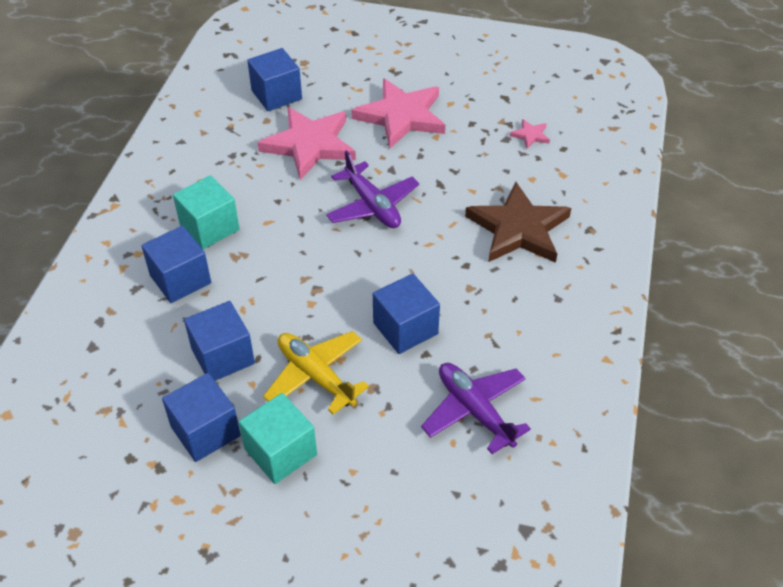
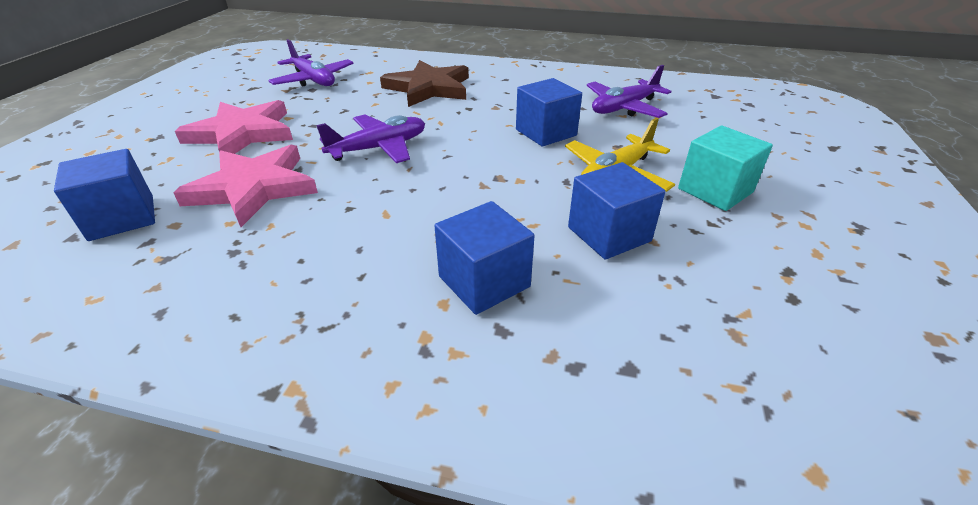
camera: 90 degrees left, 10 degrees down
blue cube [162,373,241,462] -> none
turquoise cube [173,175,240,249] -> none
pink star [510,119,550,149] -> purple plane [268,39,354,87]

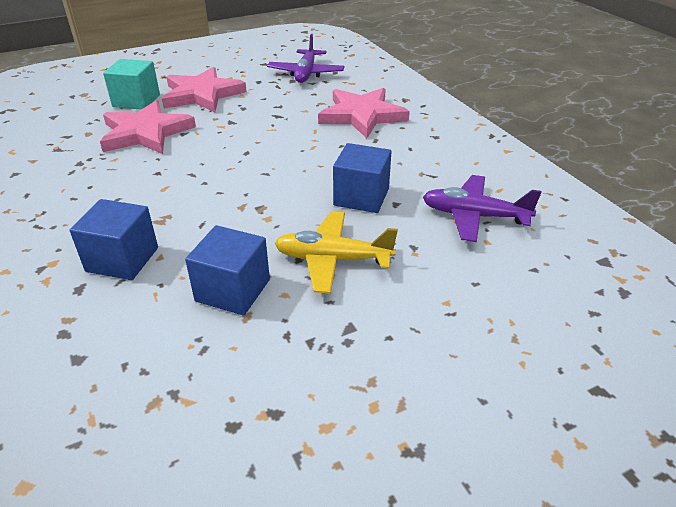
camera: 50 degrees right, 0 degrees up
blue cube [54,149,155,241] -> none
purple plane [316,115,425,163] -> none
brown star [380,60,469,107] -> pink star [318,88,410,138]
turquoise cube [678,125,773,211] -> turquoise cube moved to [103,59,160,110]

